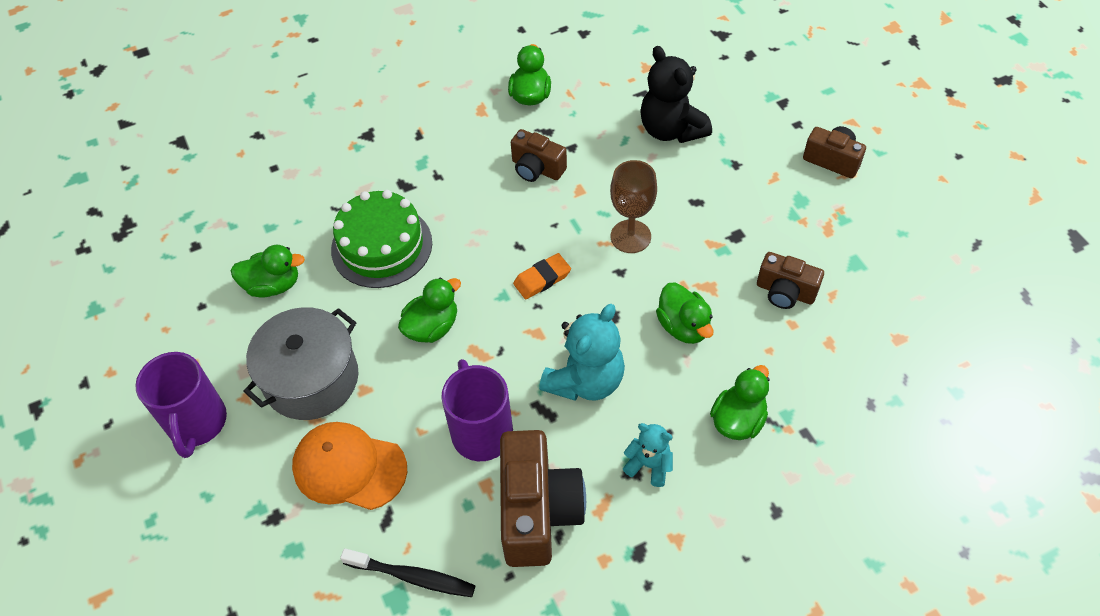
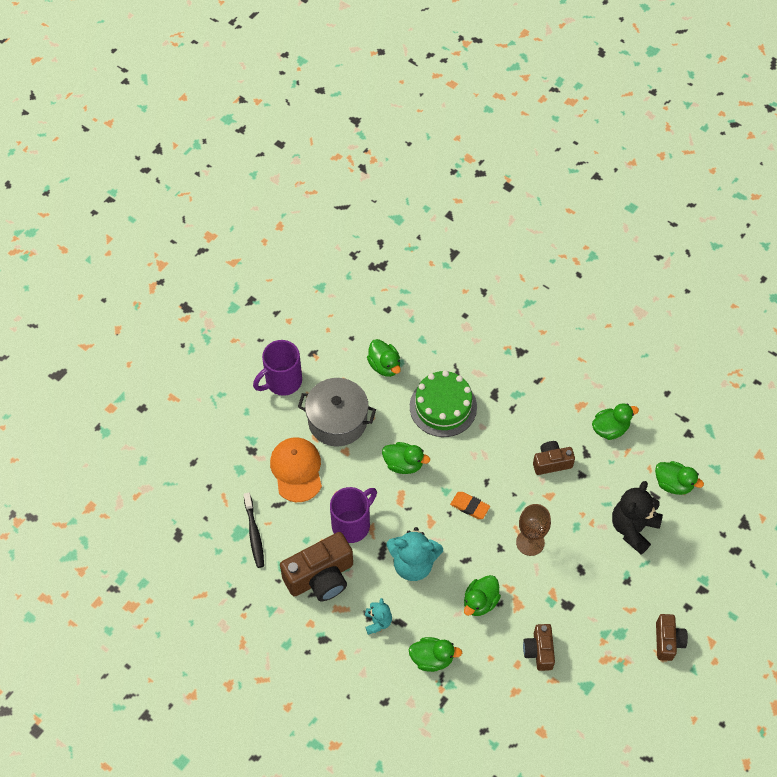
camera: 60 degrees right, 5 degrees up
brown camera [511,129,567,182] -> brown camera turned 75 degrees clockwise [533,441,575,475]
none -> green duck [655,461,704,495]

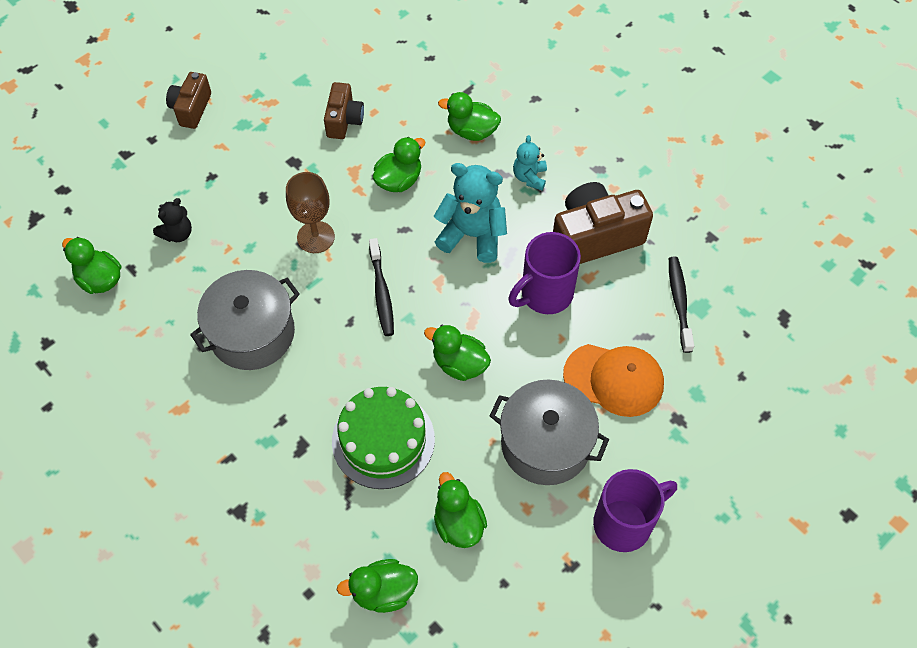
camera: 170 degrees left, 0 degrees up
orange cap [270,437,322,502] -> orange cap turned 75 degrees counterclockwise [563,344,664,417]
orange eraser [450,492,490,519] -> black toothbrush [369,238,394,336]
brown camera [533,441,575,475] -> grey pot [190,270,300,370]
green duck [592,403,639,440] -> green duck moved to [337,559,418,613]
black teddy bear [612,481,663,555] -> black teddy bear [153,198,192,242], size x0.55

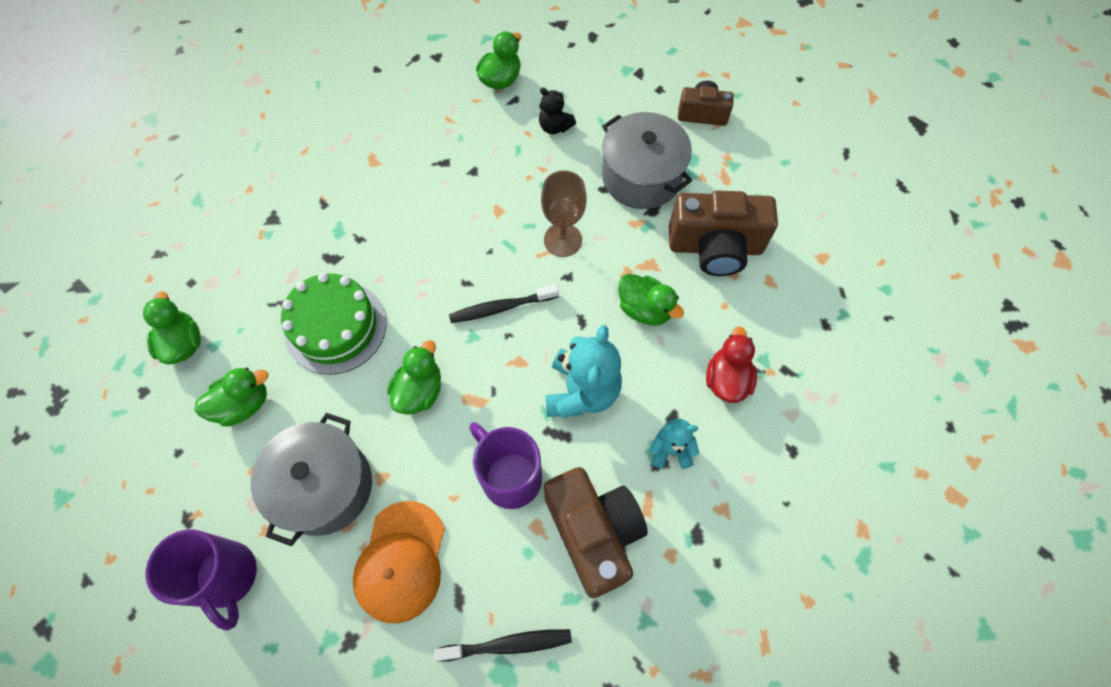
camera: 85 degrees right, 5 degrees up
grey pot [190,270,300,370] -> grey pot moved to [602,112,692,209]
brown camera [324,82,364,139] -> brown camera [669,191,778,276], size x1.74
green duck [438,92,501,141] -> red duck [706,327,757,403]

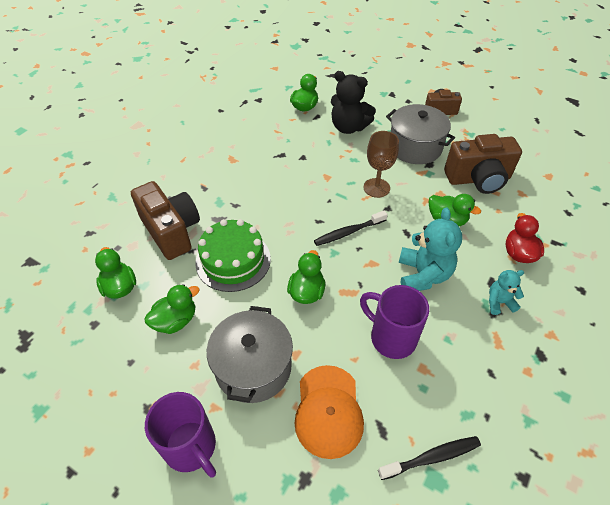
camera: 10 degrees left, 15 degrees down
black teddy bear [539,87,576,134] -> black teddy bear [331,71,376,134], size x1.81
brown camera [544,467,648,598] -> brown camera moved to [131,181,200,260]

